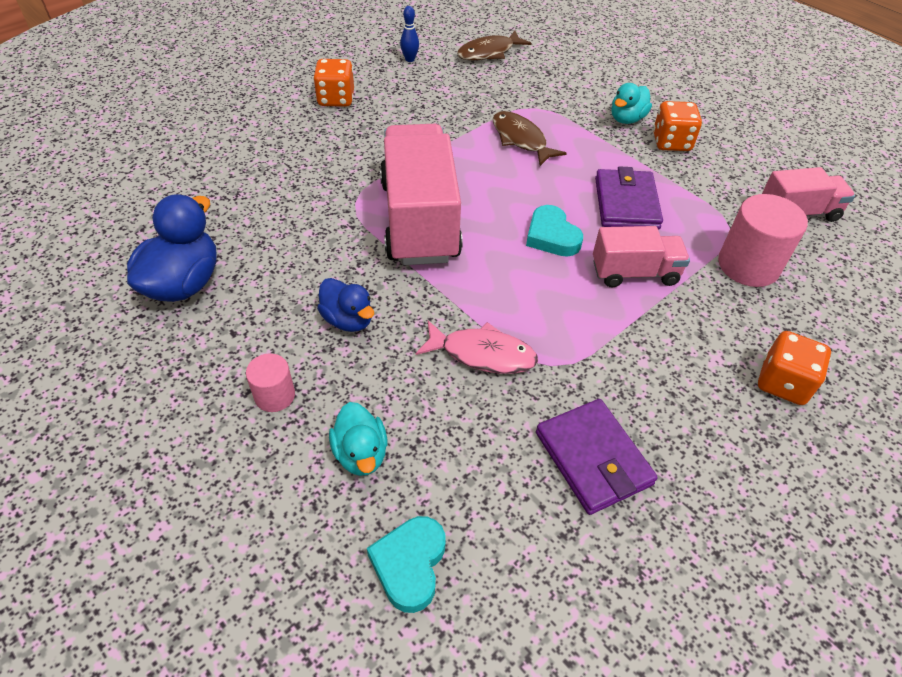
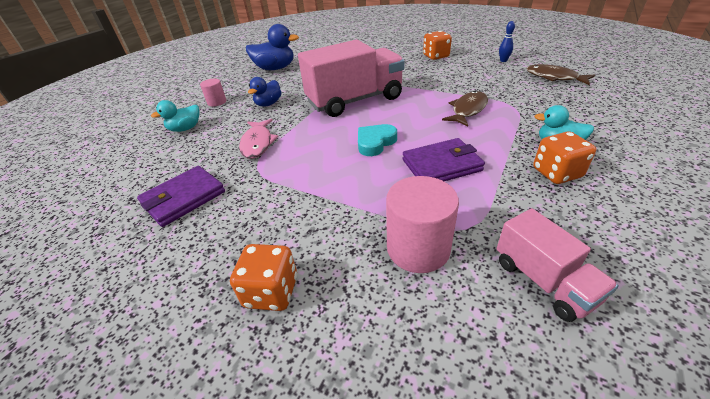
camera: 75 degrees right, 10 degrees down
turquoise heart [367,516,445,613] -> none
pink truck [593,226,690,287] -> none

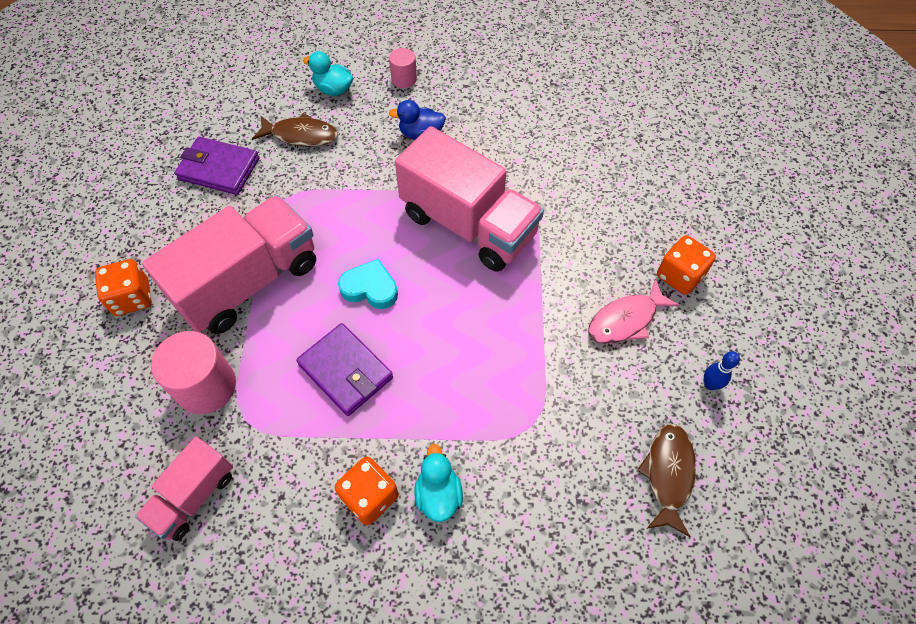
camera: 60 degrees right, 20 degrees up
pink fish [239,119,279,159] -> pink fish moved to [588,279,679,344]
blue duck [246,24,299,70] -> none
brown fish [442,91,488,127] -> brown fish moved to [252,113,338,147]
none -> pink truck [142,195,316,334]

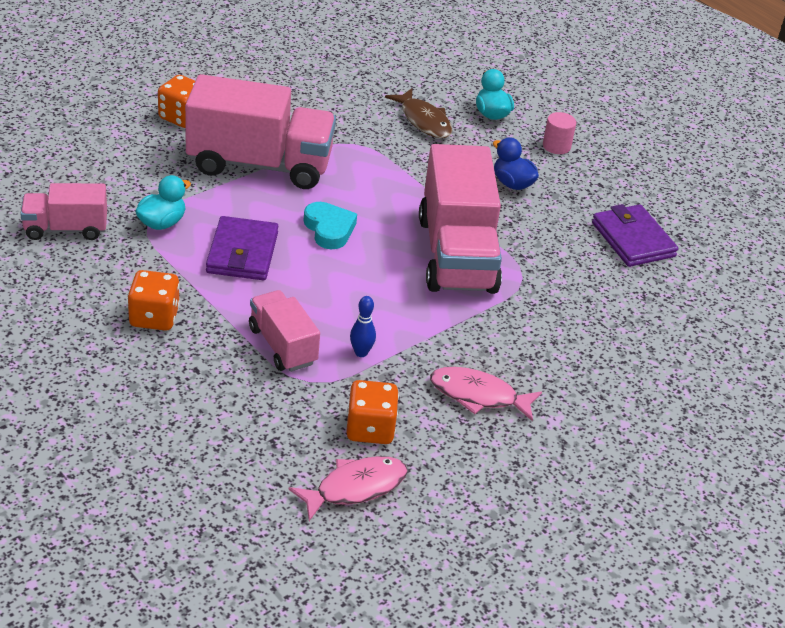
camera: 45 degrees right, 20 degrees down
pink cylinder [151,331,236,414] -> none
purple wallet [174,137,259,195] -> purple wallet moved to [592,204,678,267]
turquoise duck [414,444,463,522] -> turquoise duck moved to [135,175,191,230]
brown fish [637,424,696,537] -> pink fish [288,456,407,521]
orange dice [657,235,716,295] -> orange dice moved to [346,380,399,444]
blue bowling pin [704,351,740,390] -> blue bowling pin moved to [350,296,376,357]
none -> pink truck [249,290,320,372]

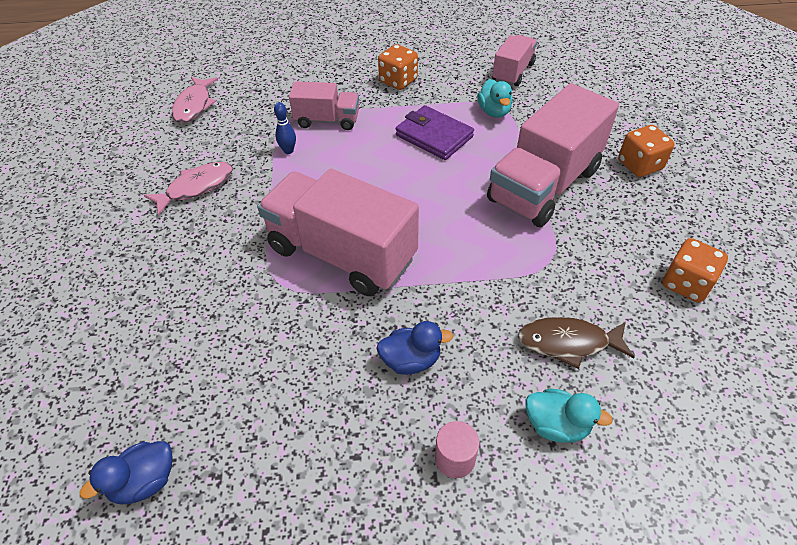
camera: 130 degrees right, 10 degrees up
turquoise heart [304,202,357,249] -> none
orange dice [346,380,399,444] -> orange dice moved to [662,238,728,302]
purple wallet [592,204,678,267] -> none
none -> blue duck [80,441,173,504]

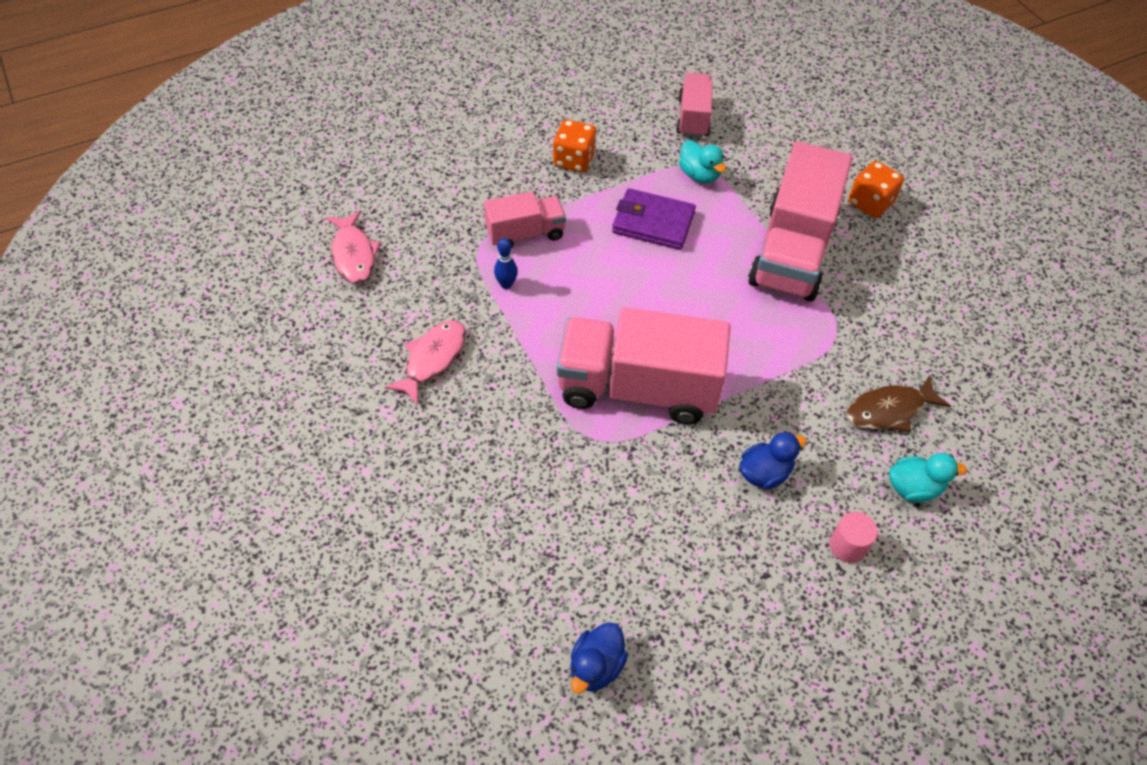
camera: 25 degrees left, 5 degrees up
orange dice [662,238,728,302] -> none

